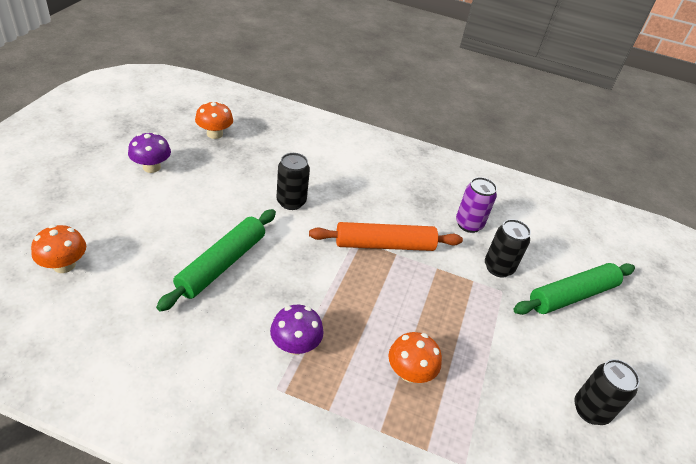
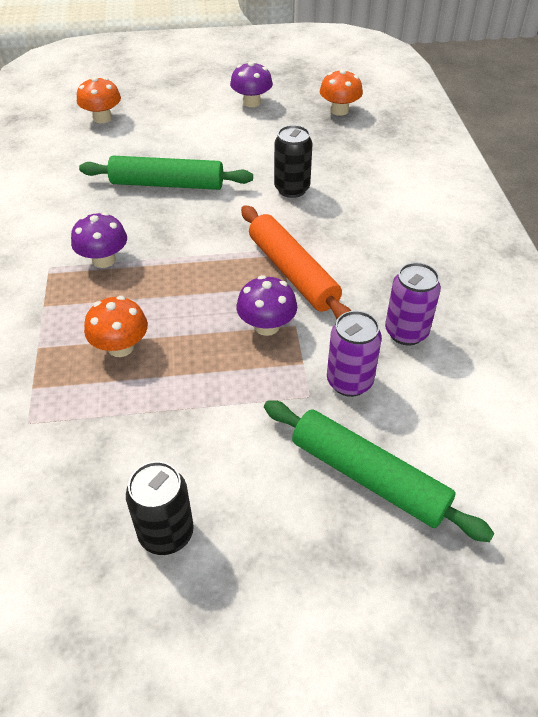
camera: 70 degrees right, 5 degrees up
black can [485,219,531,278] -> purple can [327,311,382,397]
none -> purple mushroom [236,275,297,336]

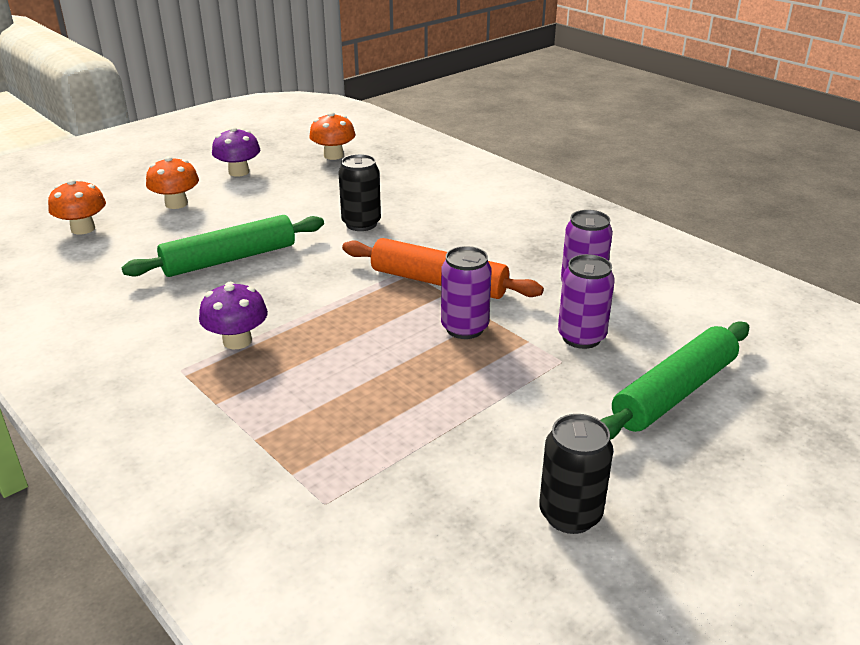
camera: 35 degrees left, 15 degrees down
orange mushroom [84,296,148,357] -> orange mushroom moved to [146,156,199,209]
purple mushroom [236,275,297,336] -> purple can [441,246,492,339]
green rolling pin [264,400,495,542] -> green rolling pin turned 45 degrees counterclockwise [601,321,749,440]

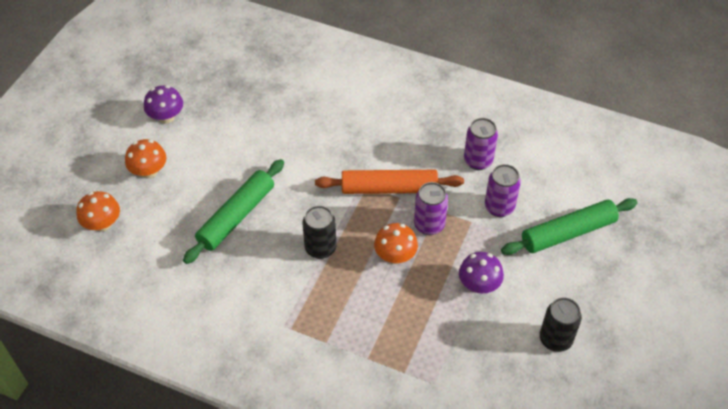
camera: 25 degrees left, 20 degrees up
purple mushroom [199,282,268,349] -> purple mushroom moved to [459,252,504,293]
orange mushroom [309,112,355,160] -> orange mushroom moved to [374,223,418,264]
black can [338,154,381,231] -> black can moved to [303,206,336,259]
green rolling pin [601,321,749,440] -> green rolling pin turned 45 degrees clockwise [501,198,637,255]

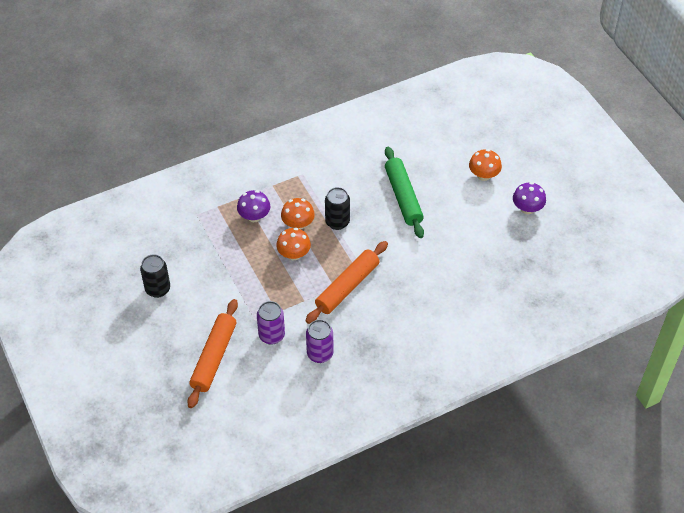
camera: 130 degrees right, 0 degrees up
orange mushroom [76,191,120,232] -> orange mushroom moved to [281,198,315,229]
purple can [414,182,448,235] -> none
purple mushroom [459,252,504,293] -> purple mushroom moved to [237,190,270,222]
green rolling pin [501,198,637,255] -> orange rolling pin [187,299,238,408]

